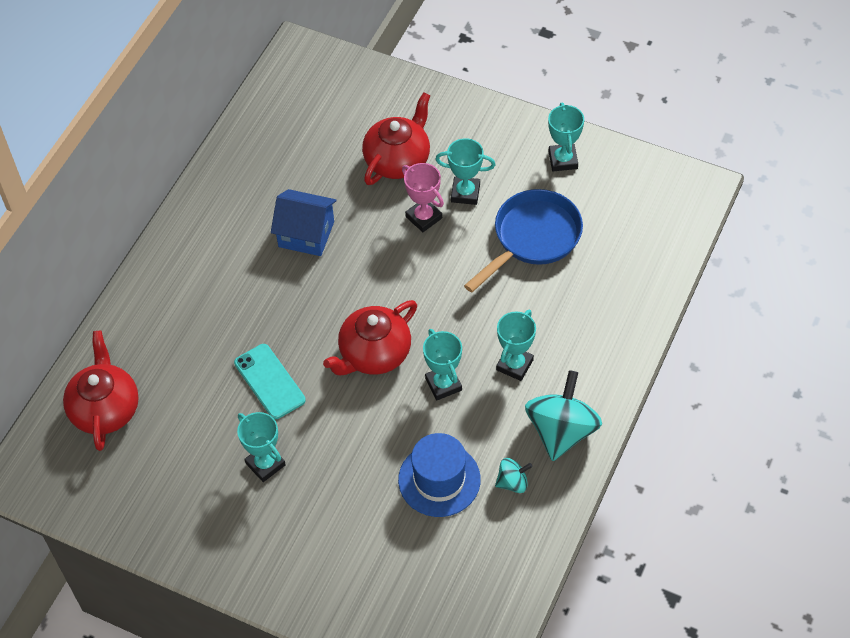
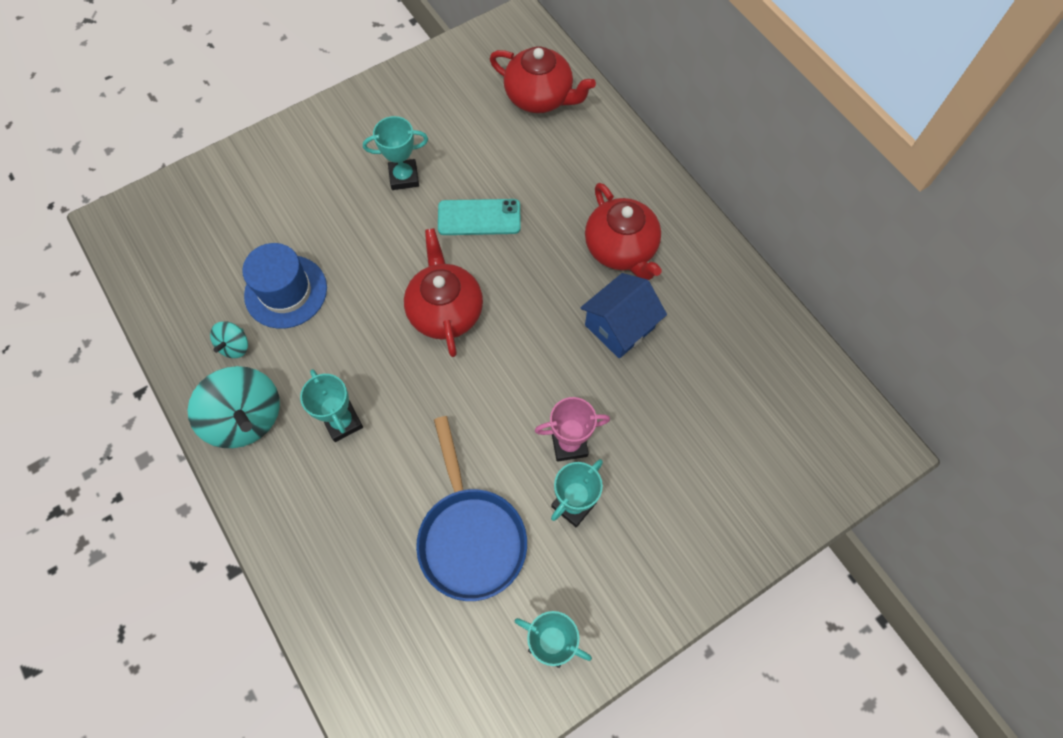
camera: 120 degrees right, 10 degrees up
red teapot [362,92,430,185] -> red teapot moved to [585,183,662,280]
turquoise trophy [423,329,462,400] -> none

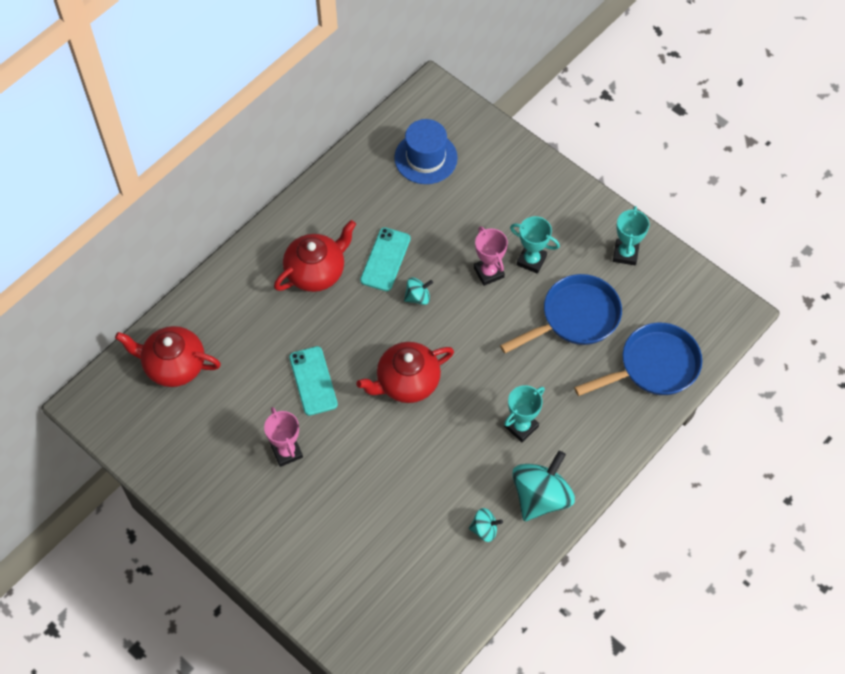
camera: 105 degrees left, 5 degrees down
blue hat [242,243,327,329] -> blue hat moved to [394,119,458,184]
turquoise trophy [363,116,428,190] -> pink trophy [264,407,303,467]
red teapot [490,47,596,113] -> red teapot turned 90 degrees counterclockwise [115,326,221,387]
blue house [580,273,667,359] -> turquoise phone [360,227,411,291]
none -> turquoise spinning top [404,277,433,305]
none -> blue pan [574,323,702,396]

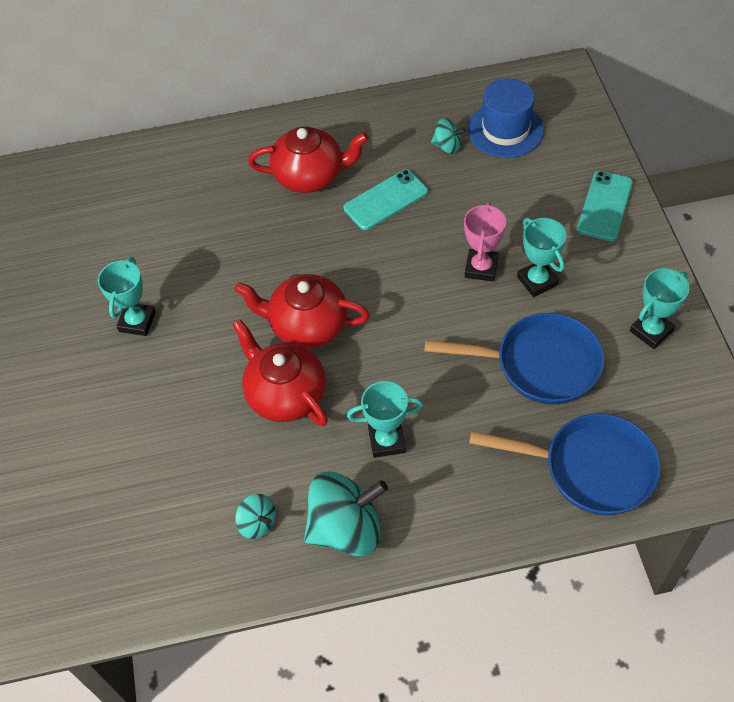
camera: 40 degrees right, 5 degrees down
red teapot [115,326,221,387] -> red teapot moved to [232,319,328,426]
pink trophy [264,407,303,467] -> turquoise trophy [98,257,156,336]
turquoise phone [289,346,338,416] -> turquoise phone moved to [577,171,633,241]
turquoise spinning top [404,277,433,305] -> turquoise spinning top moved to [431,118,466,154]

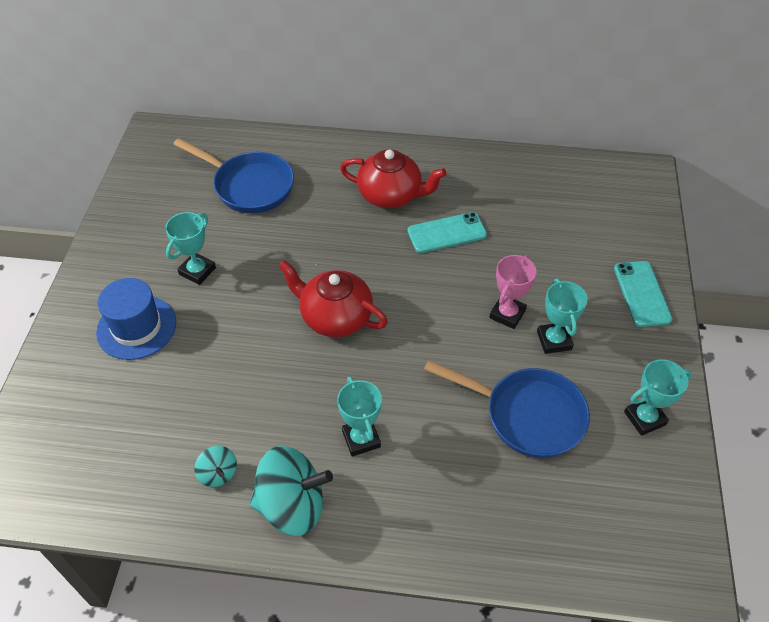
camera: 15 degrees right, 5 degrees down
red teapot [232,319,328,426] -> none
turquoise trophy [347,381,423,458] -> turquoise trophy turned 60 degrees clockwise [337,377,382,456]
turquoise spinning top [431,118,466,154] -> none
blue hat [468,78,544,158] -> blue hat moved to [96,278,176,360]
blue pan [469,413,660,515] -> blue pan moved to [173,138,294,213]
turquoise phone [577,171,633,241] -> turquoise phone turned 45 degrees counterclockwise [614,261,672,327]

